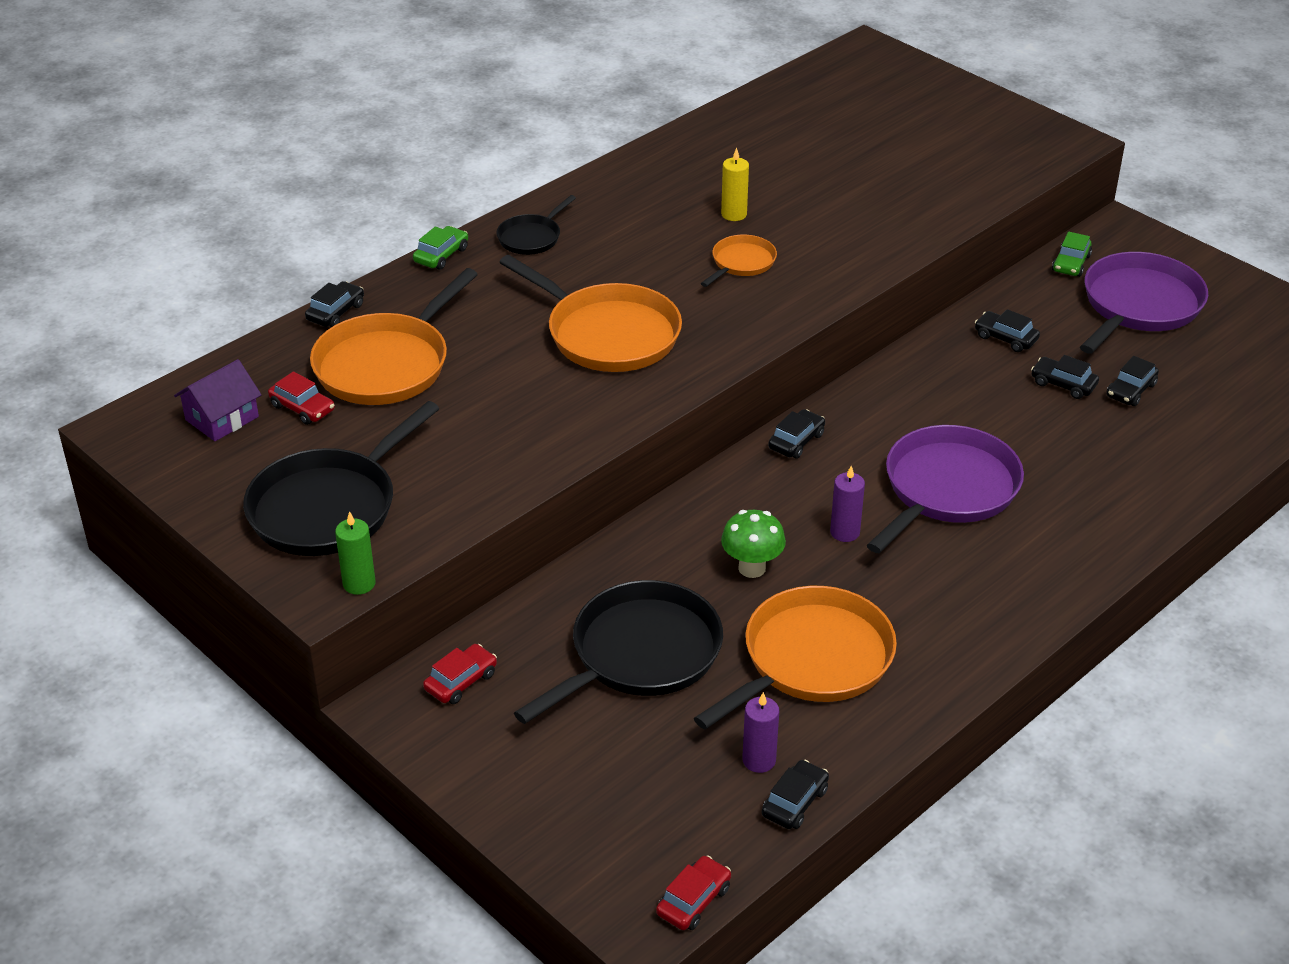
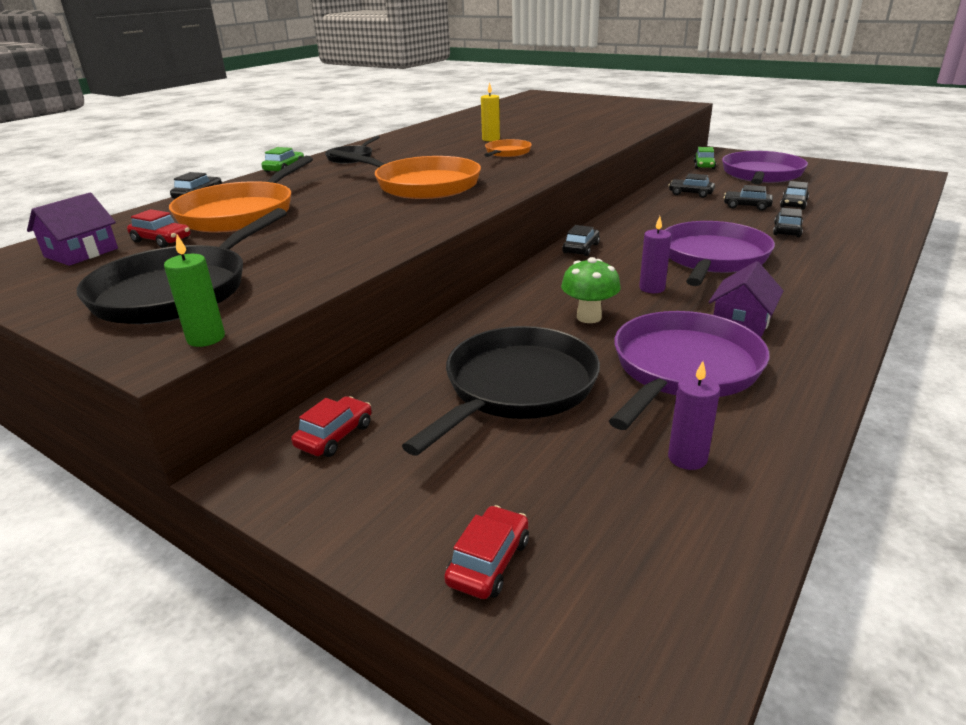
camera: 10 degrees left, 10 degrees down
red car [656,855,731,930] -> red car moved to [444,505,529,599]
orange pan [694,586,897,730] -> purple pan [609,311,770,430]
black car [762,760,829,829] -> black car moved to [773,208,803,237]
none -> purple house [709,261,783,337]

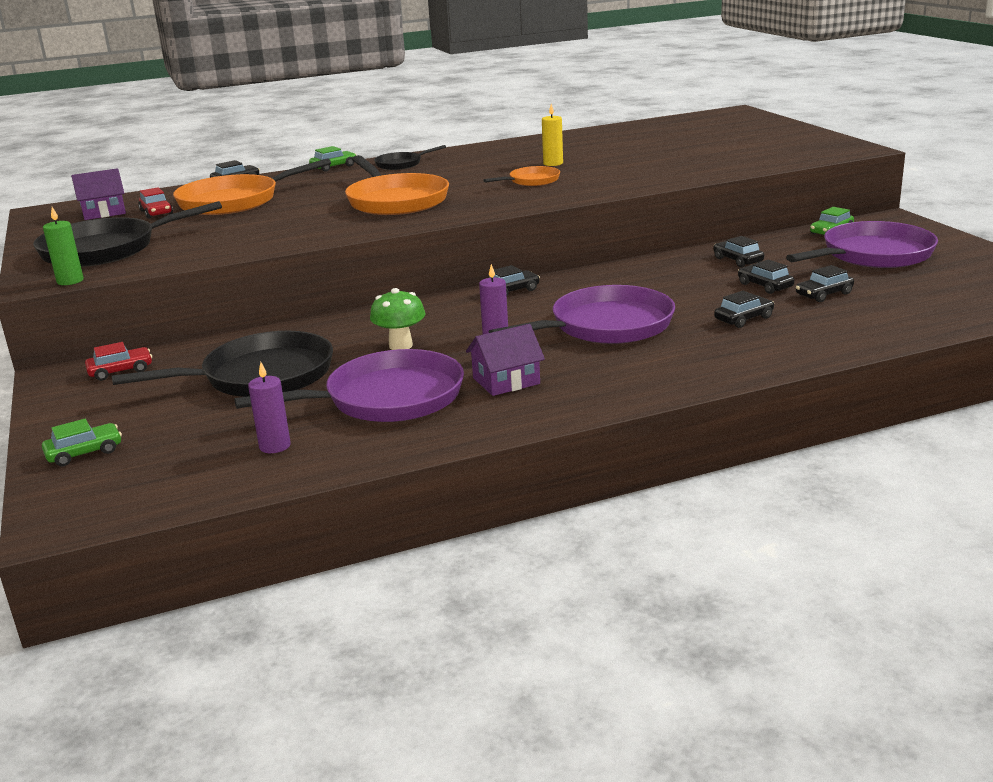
camera: 35 degrees right, 5 degrees down
red car [444,505,529,599] -> green car [42,419,122,466]

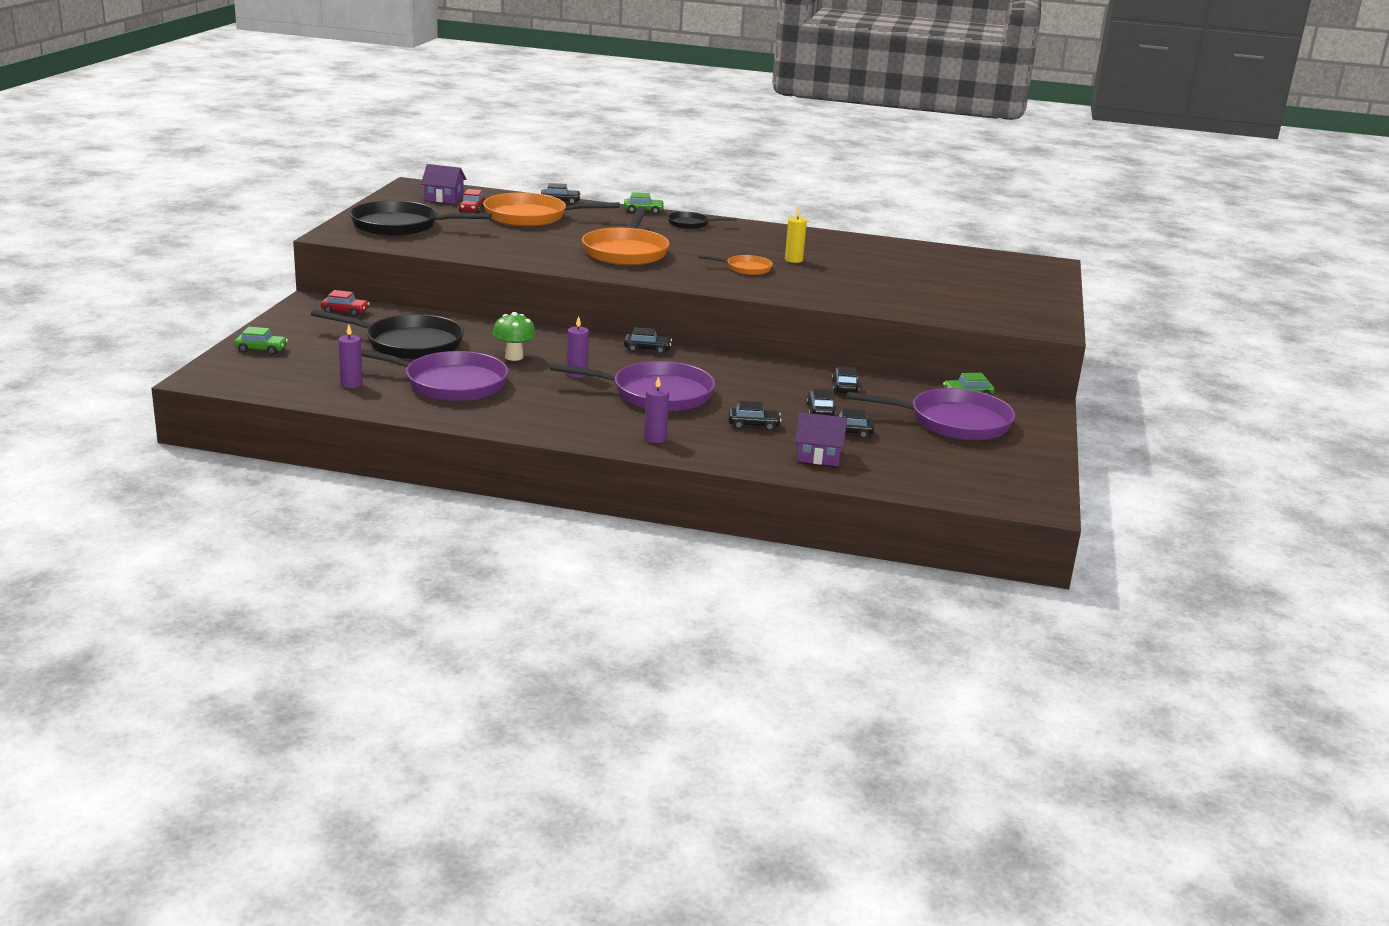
camera: 30 degrees right, 0 degrees up
green candle [43,207,84,285] -> none
purple house [466,324,545,396] -> purple house moved to [795,412,847,466]
none -> purple candle [644,376,669,443]

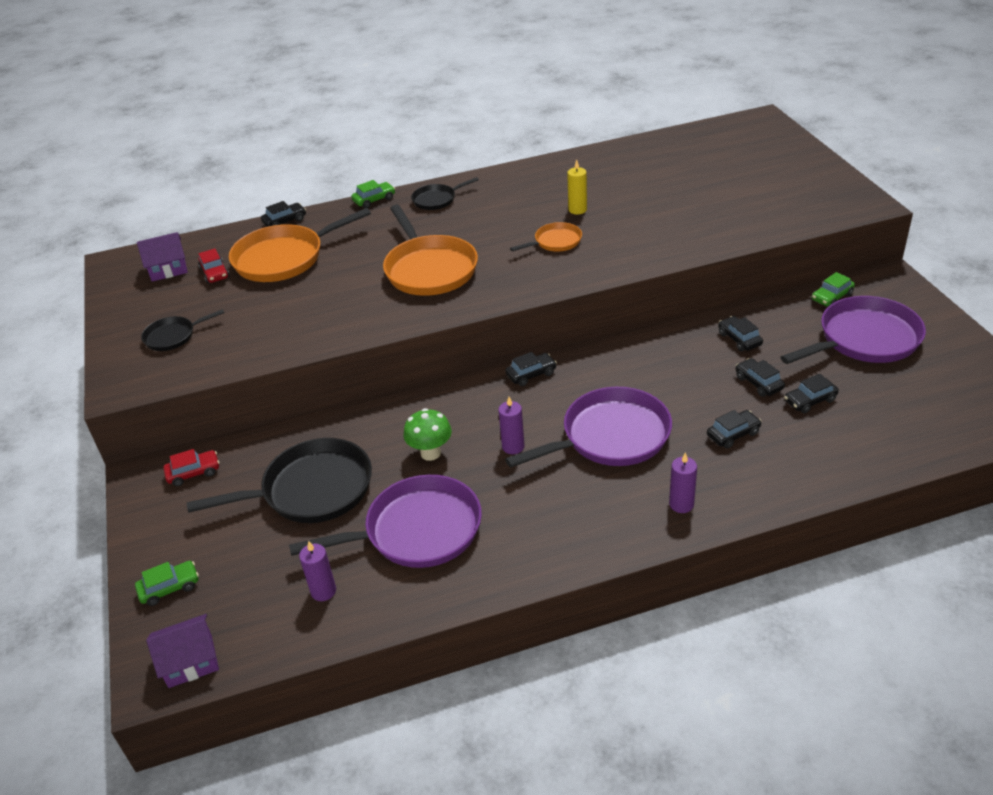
camera: 25 degrees left, 15 degrees up
black pan [350,200,492,236] -> black pan [141,309,224,351], size x0.51
purple house [795,412,847,466] -> purple house moved to [146,614,219,688]

